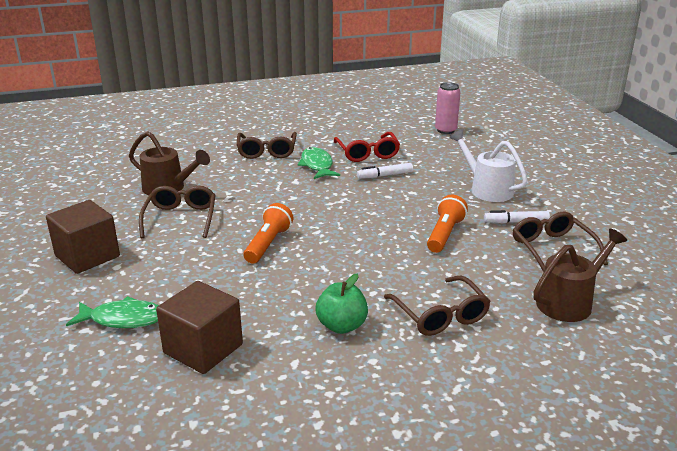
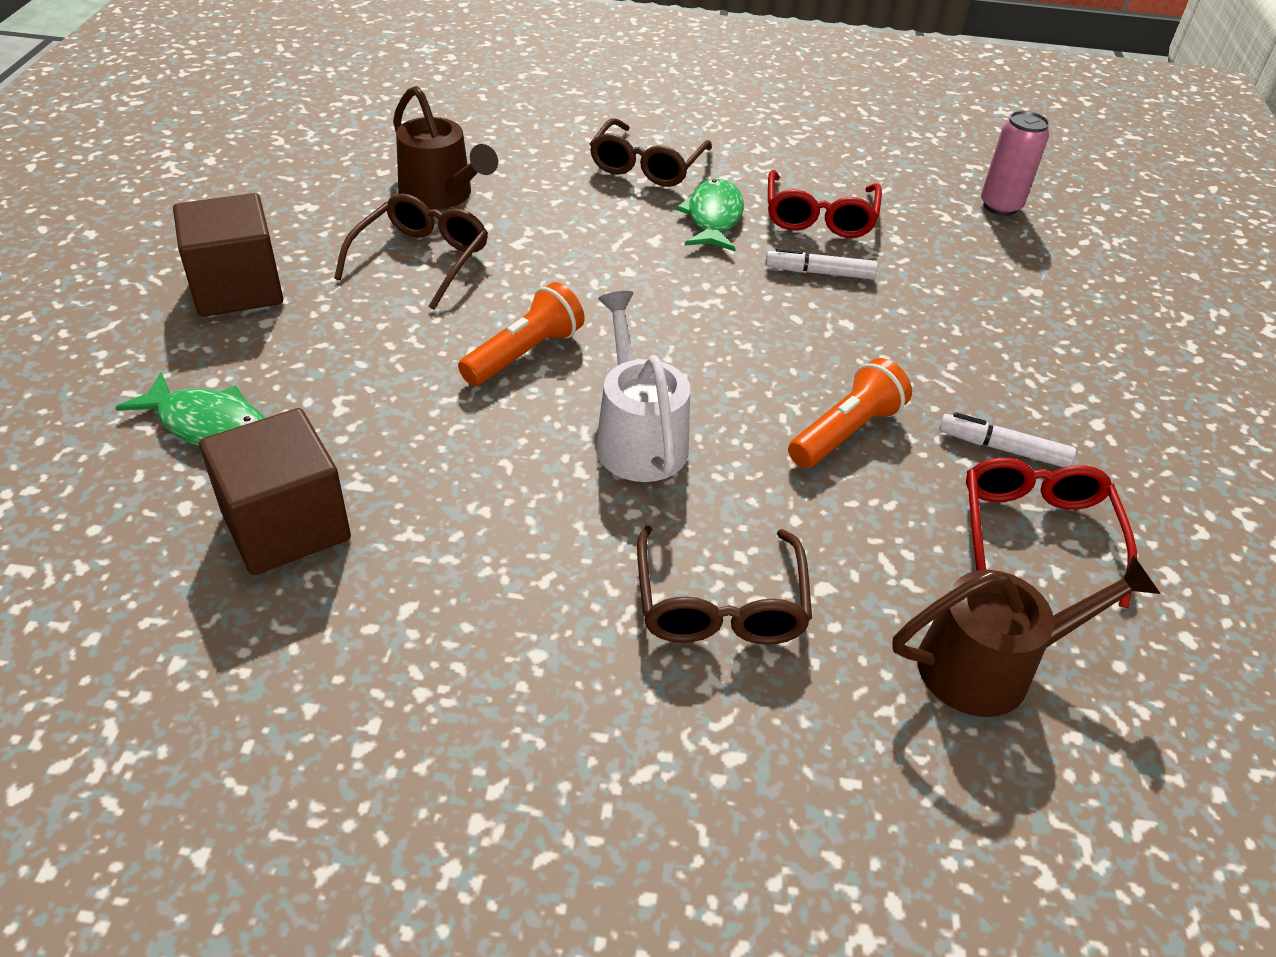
camera: 20 degrees right, 15 degrees up
green apple [315,273,368,334] -> none
white watering can [450,129,528,202] -> white watering can moved to [596,291,690,482]
brown glasses [513,212,608,272] -> red glasses [966,458,1137,608]

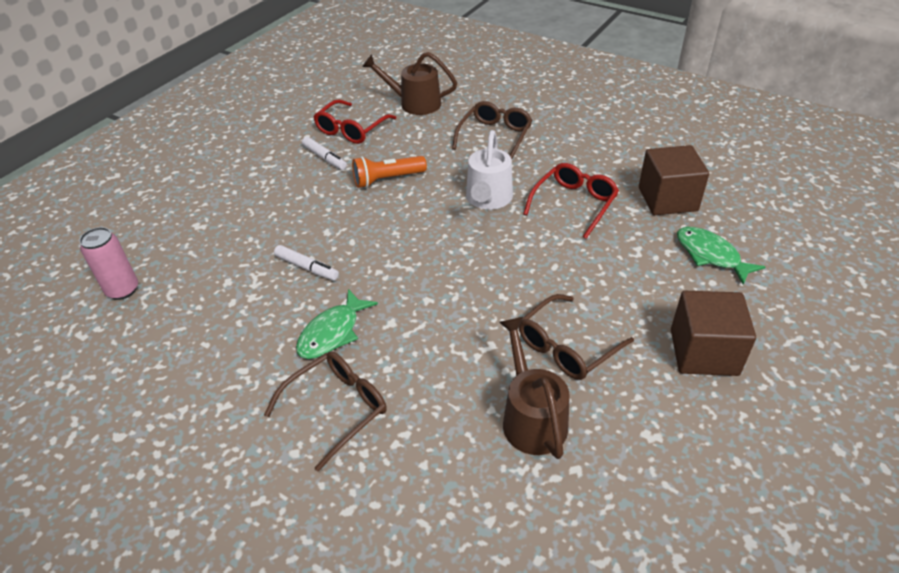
camera: 150 degrees left, 0 degrees up
orange flashlight [458,282,585,386] -> none
red glasses [768,170,882,238] -> red glasses moved to [523,163,619,239]

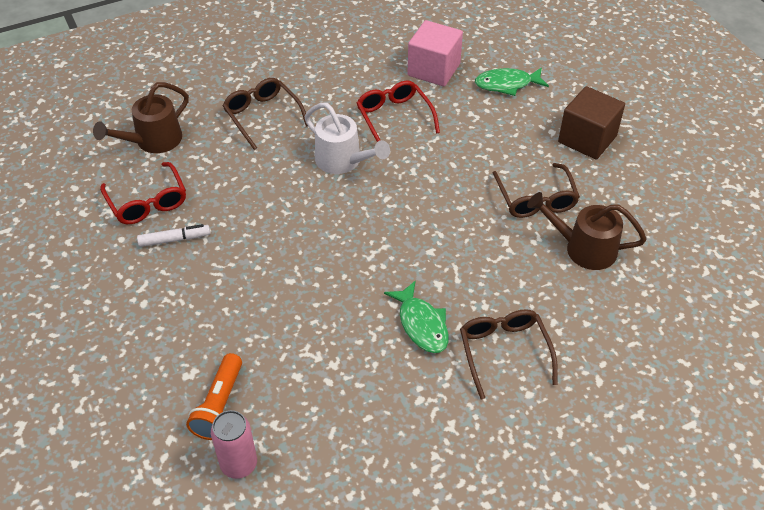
camera: 60 degrees left, 5 degrees up
white marker [274,245,339,280] -> none
orange flashlight [352,156,427,188] -> orange flashlight moved to [186,353,242,440]
brown cube [639,145,709,215] -> pink cube [408,20,463,86]

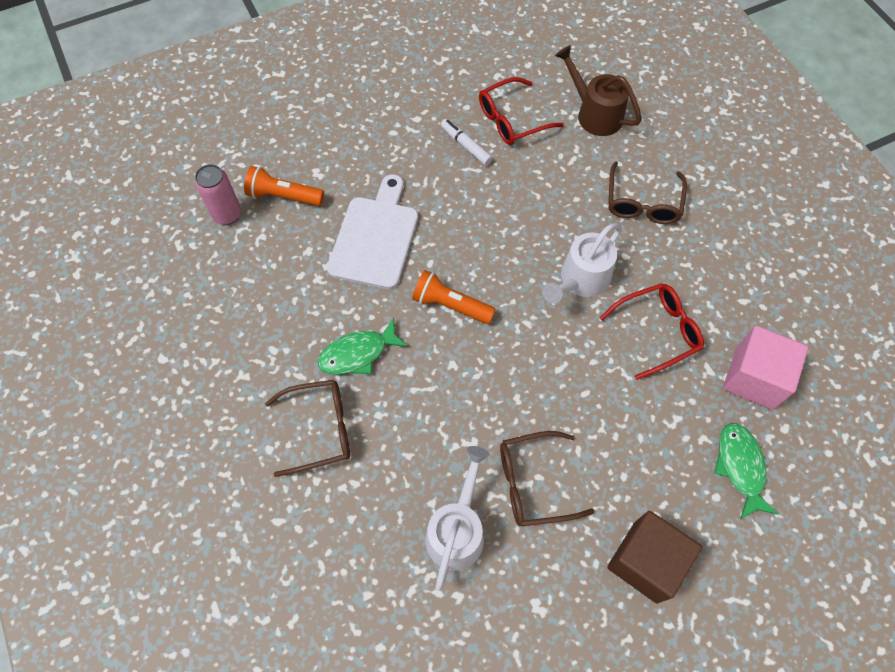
camera: 90 degrees right, 15 degrees up
white marker [137,224,210,247] -> white marker turned 150 degrees clockwise [441,119,492,165]
brown glasses [223,78,308,150] -> brown glasses turned 135 degrees clockwise [608,161,687,224]
brown watering can [527,192,647,270] -> white watering can [425,446,490,591]
none -> white cutting board [327,174,418,289]
none -> orange flashlight [412,270,496,324]

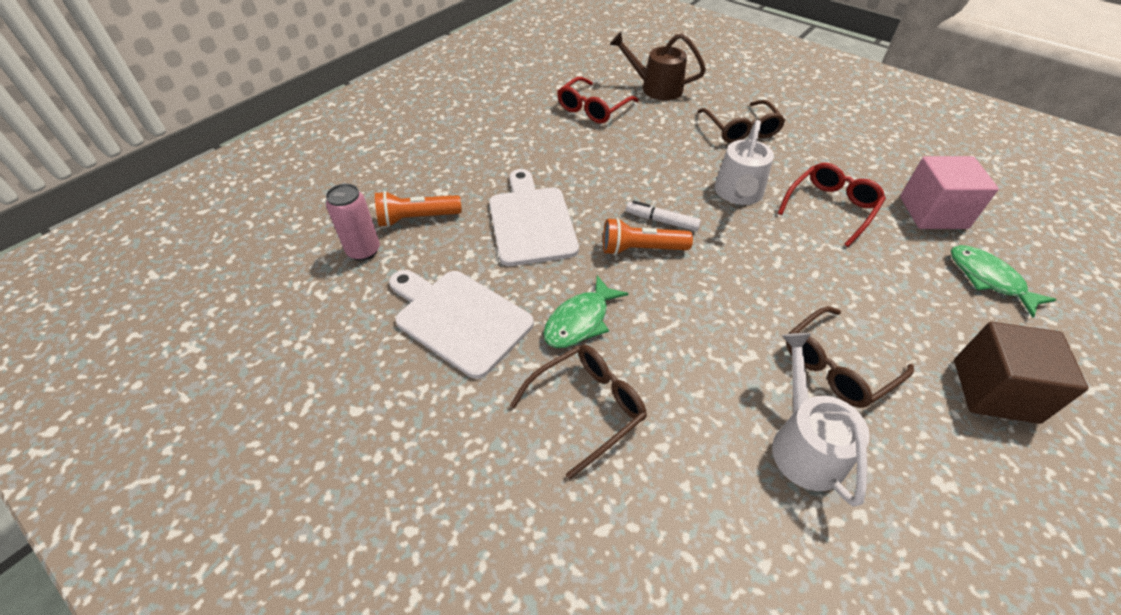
camera: 25 degrees left, 15 degrees down
white marker [441,119,492,165] -> white marker moved to [626,201,701,231]
none -> white cutting board [389,270,534,379]

